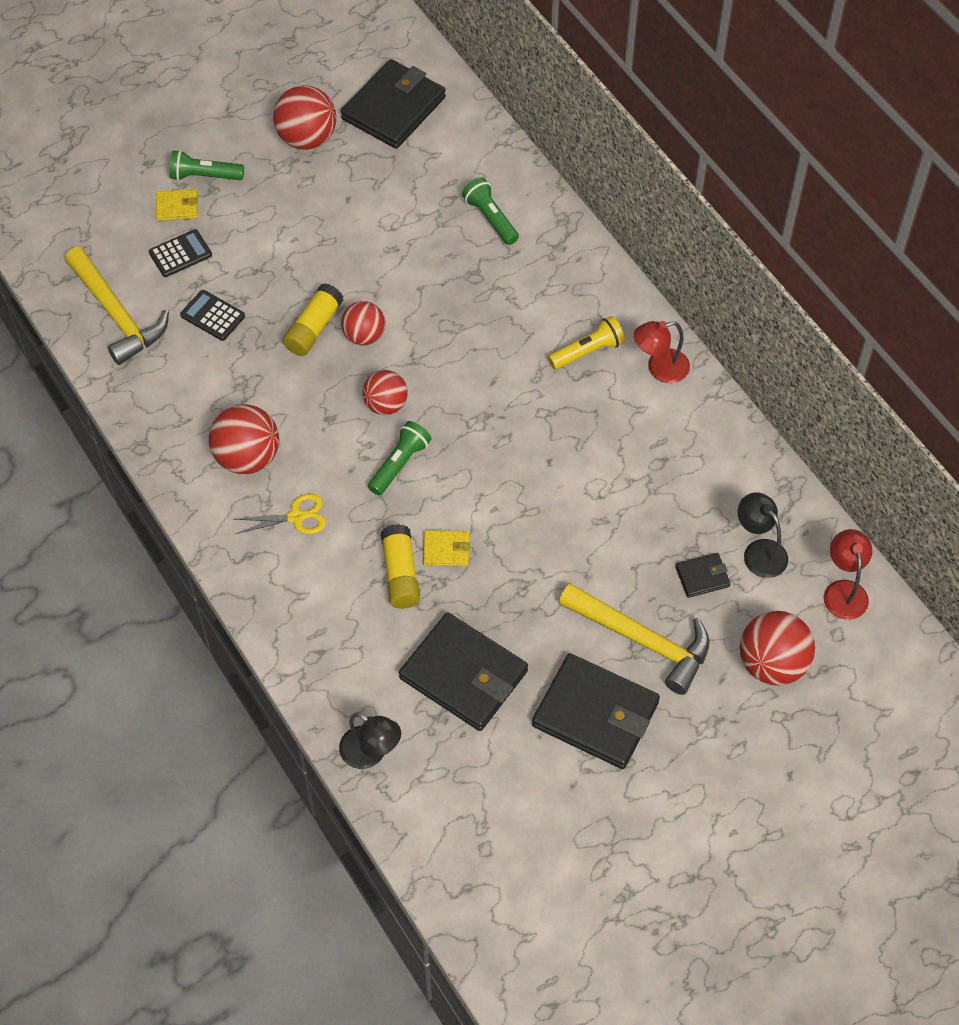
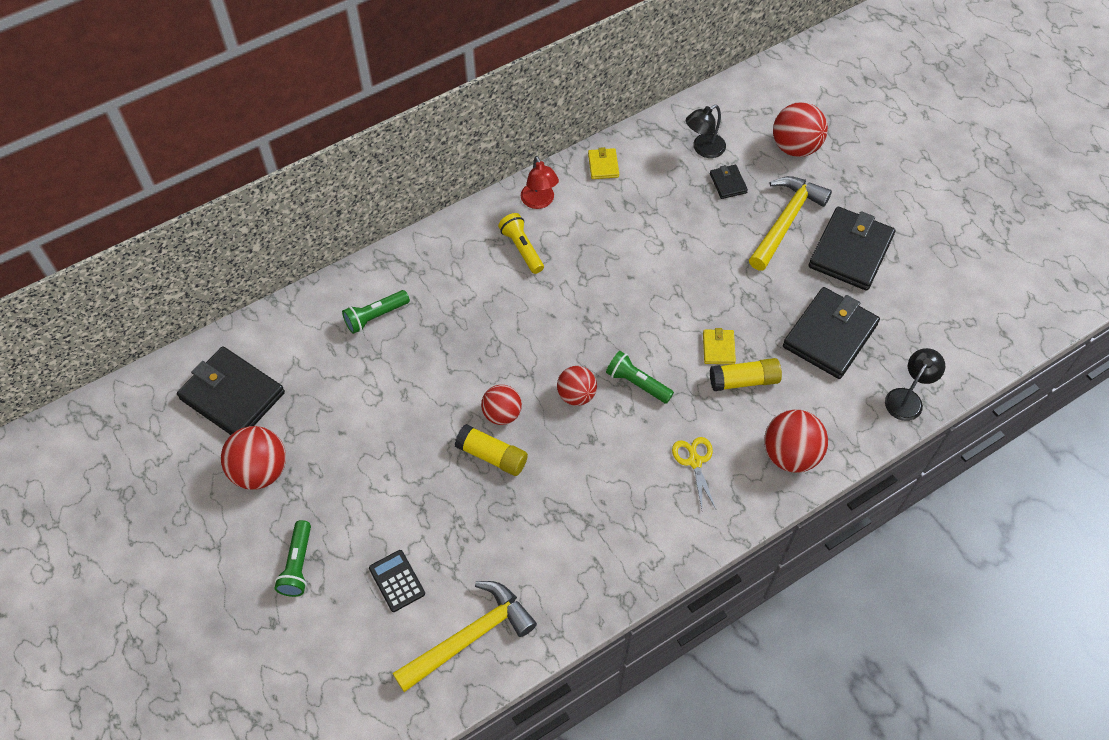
camera: 90 degrees left, 0 degrees up
yellow wallet [156,189,198,221] -> yellow wallet moved to [588,147,619,179]
black calculator [180,290,245,341] -> none
red ball [209,404,279,474] -> red ball moved to [764,410,828,473]
red lamp [824,529,872,620] -> none

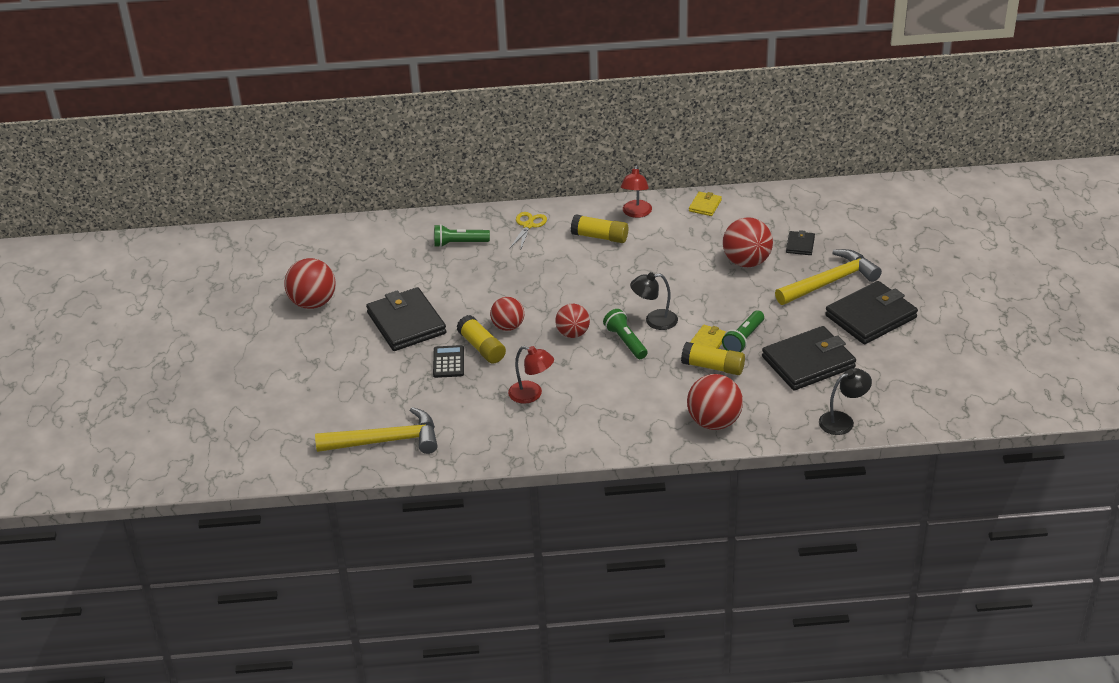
camera: 30 degrees right, 20 degrees down
black wallet [177,347,285,435] -> black wallet moved to [366,287,446,351]
green flashlight [275,520,311,597] -> green flashlight moved to [722,310,764,352]
black calculator [369,550,425,612] -> black calculator moved to [433,345,464,378]
yellow flashlight [498,213,544,274] -> yellow glue stick [571,214,628,243]
yellow scissors [672,437,716,509] -> yellow scissors moved to [510,212,547,251]
black lamp [686,105,726,158] -> black lamp moved to [630,272,678,330]
red ball [773,102,828,157] -> red ball moved to [723,217,773,267]
none -> red lamp [508,346,554,404]

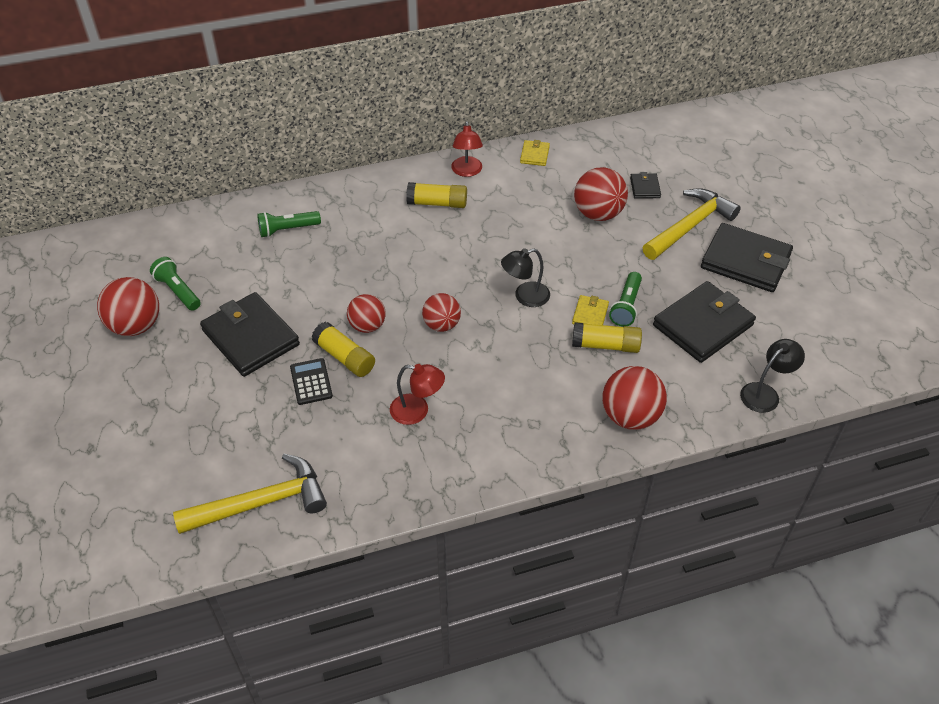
camera: 15 degrees left, 10 degrees up
yellow scissors [510,212,547,251] -> none
green flashlight [603,309,648,359] -> green flashlight moved to [150,257,201,311]
black wallet [825,281,918,344] -> black wallet turned 75 degrees clockwise [701,223,793,292]

